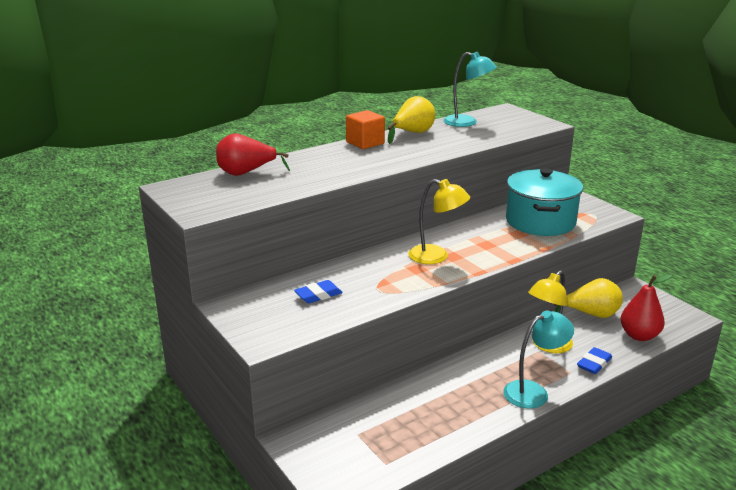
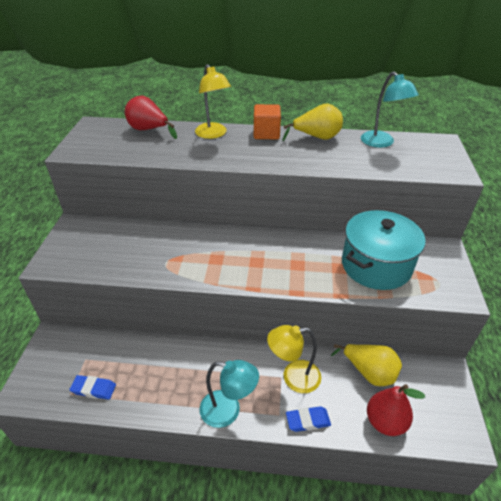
camera: 40 degrees right, 15 degrees up
blue eraser [294,280,343,303] -> blue eraser moved to [69,375,116,400]
yellow lamp [408,179,470,264] -> yellow lamp moved to [195,64,231,139]

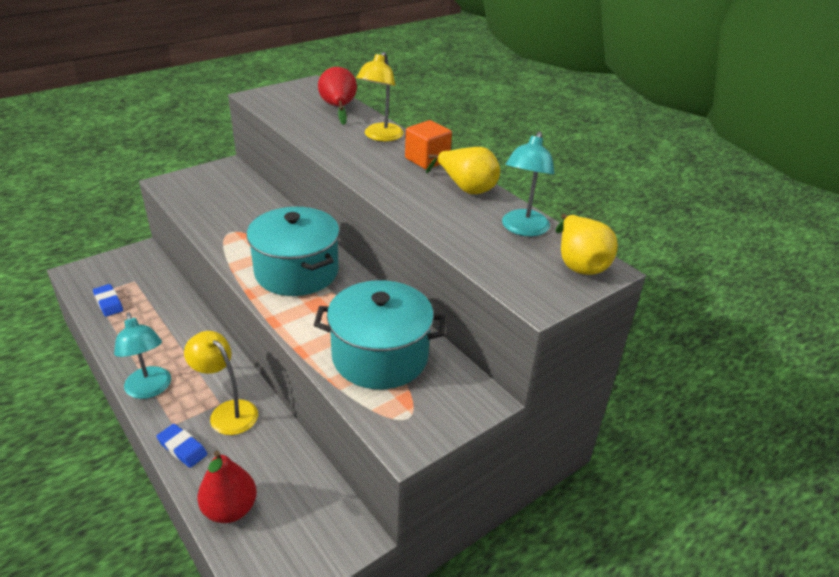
camera: 45 degrees right, 5 degrees down
yellow pear [331,344,402,386] -> yellow pear moved to [555,214,618,275]
none -> turquoise pot [247,207,340,296]

